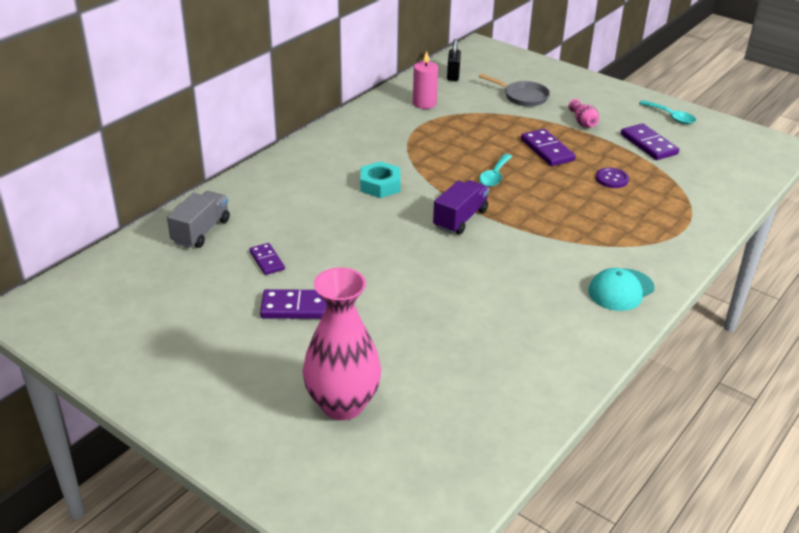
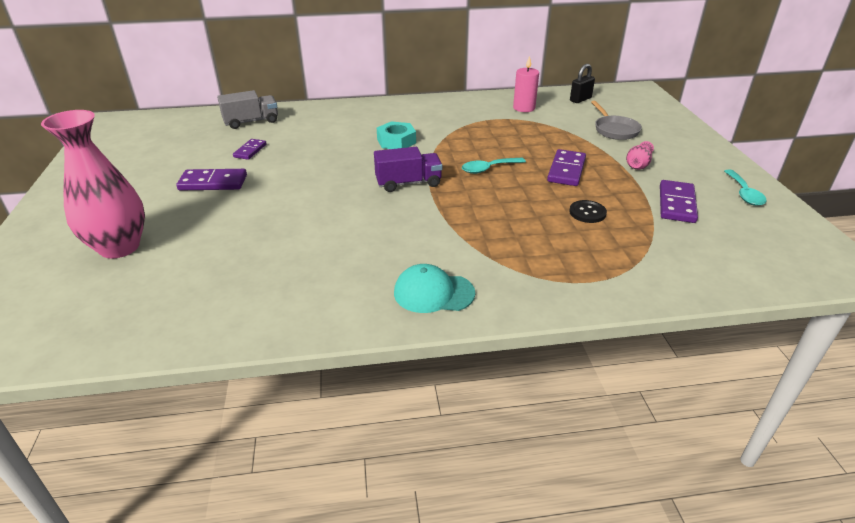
camera: 45 degrees right, 0 degrees up
purple domino [260,289,327,319] -> purple domino turned 45 degrees counterclockwise [176,169,247,191]
purple button [596,168,629,188] -> black button [569,200,607,223]

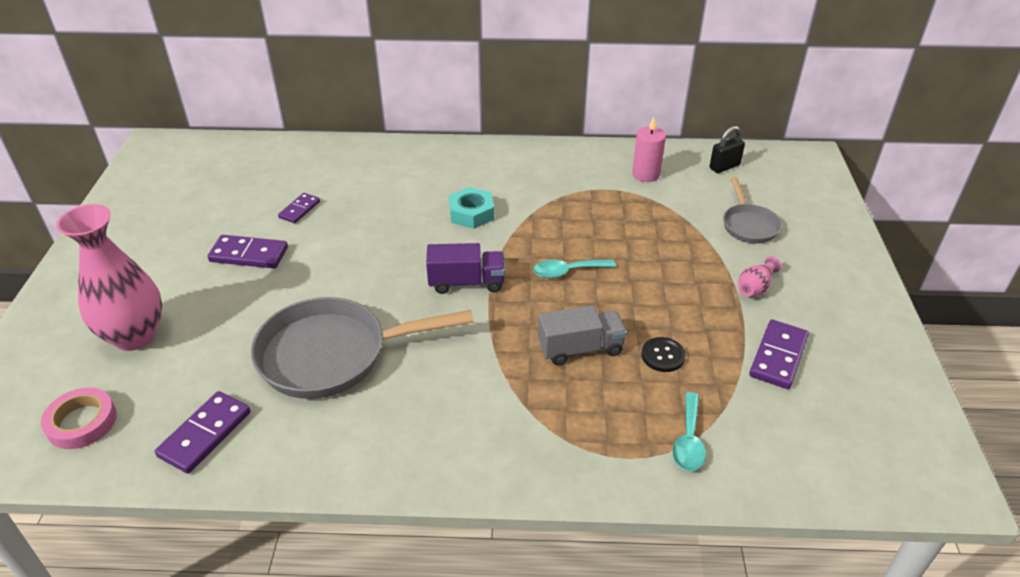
camera: 10 degrees right, 5 degrees up
grey truck [217,90,278,129] -> grey truck moved to [538,305,627,365]
turquoise cap [394,264,475,313] -> none
purple domino [547,149,586,186] -> purple domino moved to [155,391,251,474]
turquoise spoon [724,170,766,206] -> turquoise spoon moved to [672,392,706,471]
none -> pink tape [41,388,117,449]
none -> grey pan [251,297,474,399]

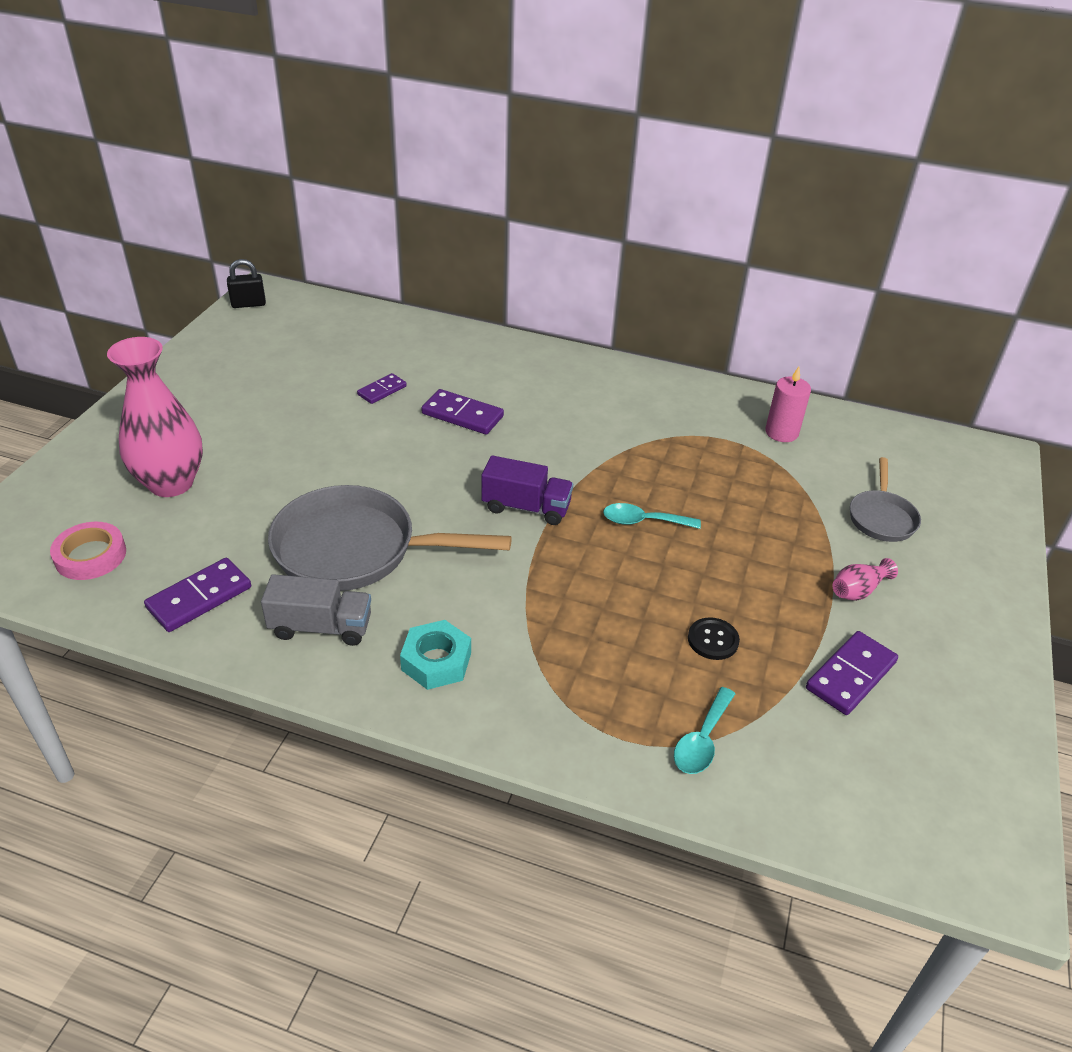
camera: 15 degrees right, 0 degrees up
purple domino [207,235,288,269] -> purple domino moved to [421,389,504,434]
turquoise nut [449,187,494,229] -> turquoise nut moved to [400,620,471,690]
grey truck [538,305,627,365] -> grey truck moved to [261,574,371,646]
black padlock [709,126,745,173] -> black padlock moved to [227,259,266,308]

